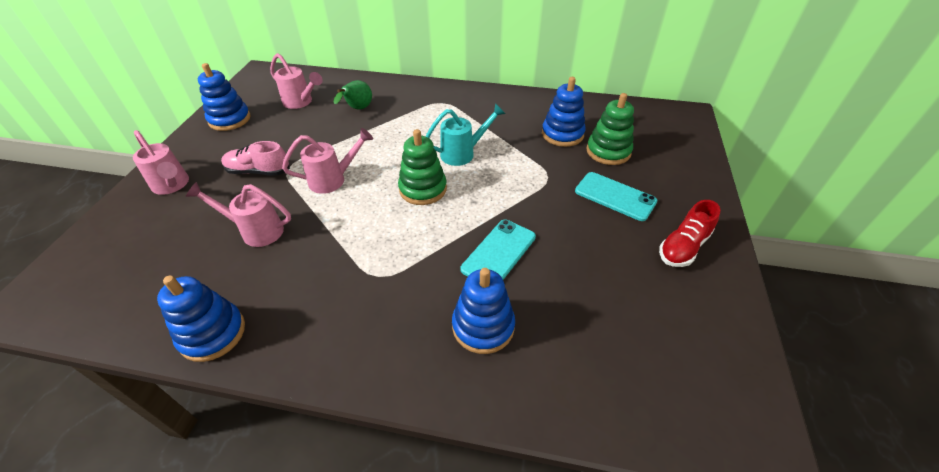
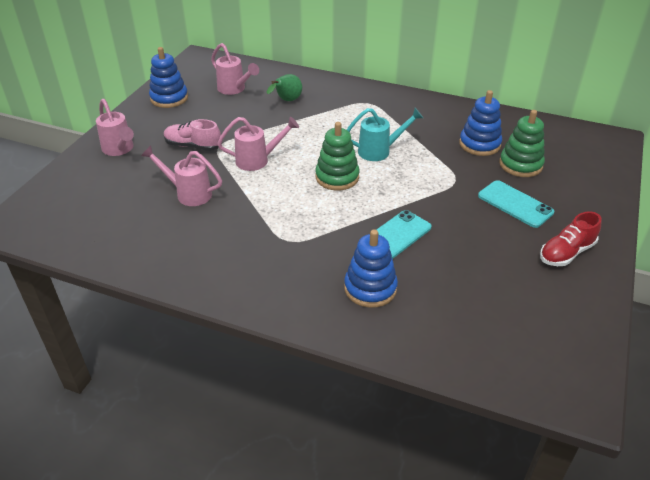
camera: 10 degrees right, 5 degrees down
blue stacking toy [157,275,245,362] -> none

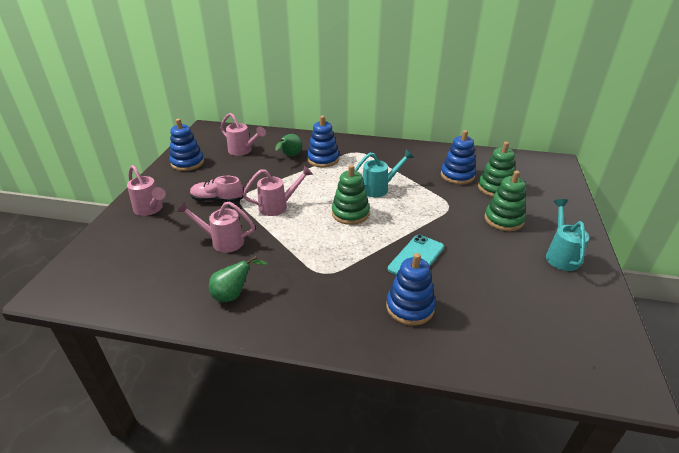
camera: 10 degrees left, 5 degrees down
turquoise phone [478,180,554,228] -> green stacking toy [484,171,526,231]
red shoe [540,211,601,266] -> turquoise watering can [546,199,589,271]
none -> green pear [209,256,268,302]
none -> blue stacking toy [307,116,339,167]

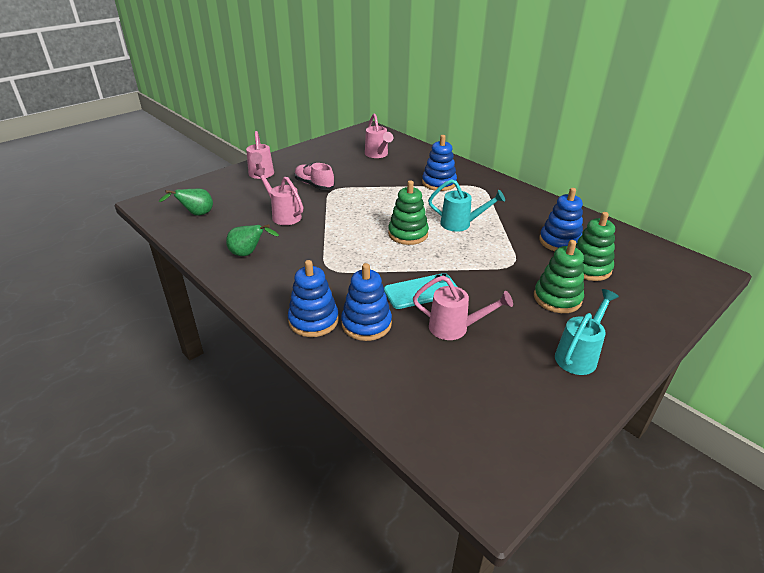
camera: 35 degrees right, 0 degrees up
blue stacking toy [170,119,204,171] -> blue stacking toy moved to [288,260,339,337]
pink watering can [243,166,313,216] -> pink watering can moved to [413,276,513,340]
green pear [275,134,302,156] -> green pear moved to [159,189,213,215]

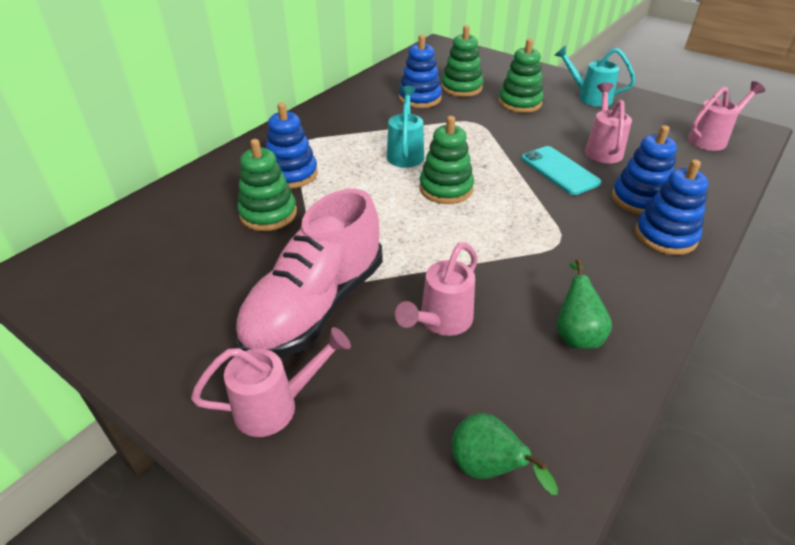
camera: 100 degrees left, 5 degrees up
pink shoe [294,163,335,190] -> pink shoe [235,189,383,357], size x1.88
pink watering can [365,114,393,158] -> pink watering can moved to [688,81,765,151]
none -> green stacking toy [237,139,297,231]

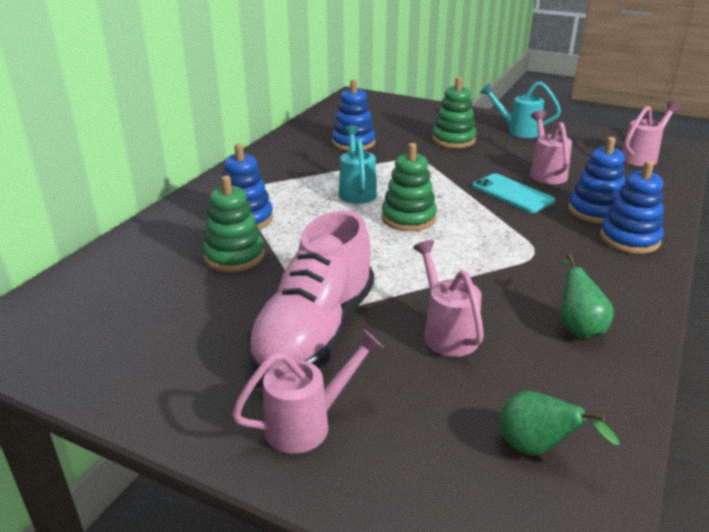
camera: 10 degrees left, 10 degrees down
pink watering can [395,242,478,336] -> pink watering can turned 135 degrees clockwise [413,240,484,357]
green stacking toy [441,25,483,97] -> none

